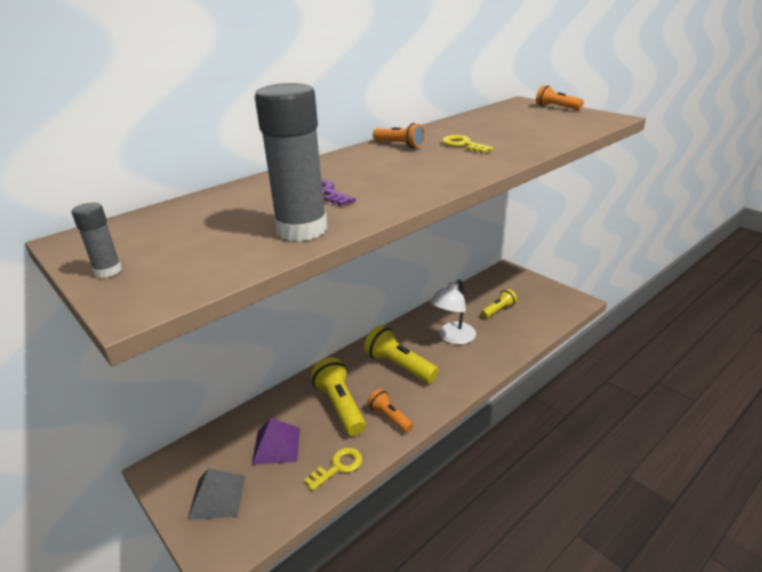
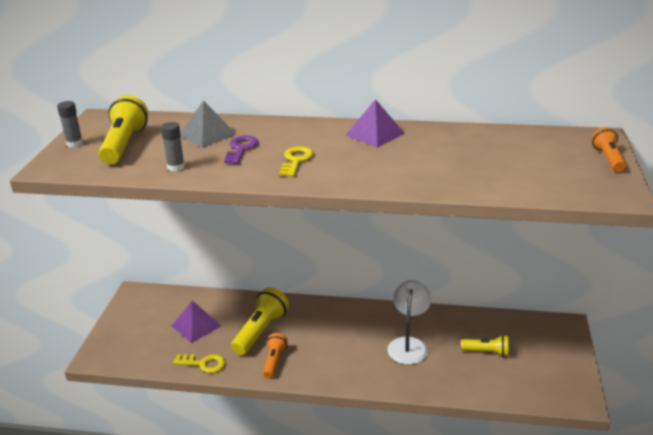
camera: 50 degrees right, 0 degrees up
grey pyramid [187,468,245,520] -> grey pyramid moved to [180,100,237,148]
grey glue stick [255,83,328,242] -> grey glue stick [161,122,185,171], size x0.45
yellow flashlight [364,325,439,383] -> yellow flashlight moved to [99,95,148,164]
orange flashlight [373,123,425,148] -> purple pyramid [346,99,404,147]
white lamp [430,279,476,345] -> white lamp turned 105 degrees clockwise [388,280,432,365]
yellow key [442,135,494,153] -> yellow key moved to [279,146,314,177]

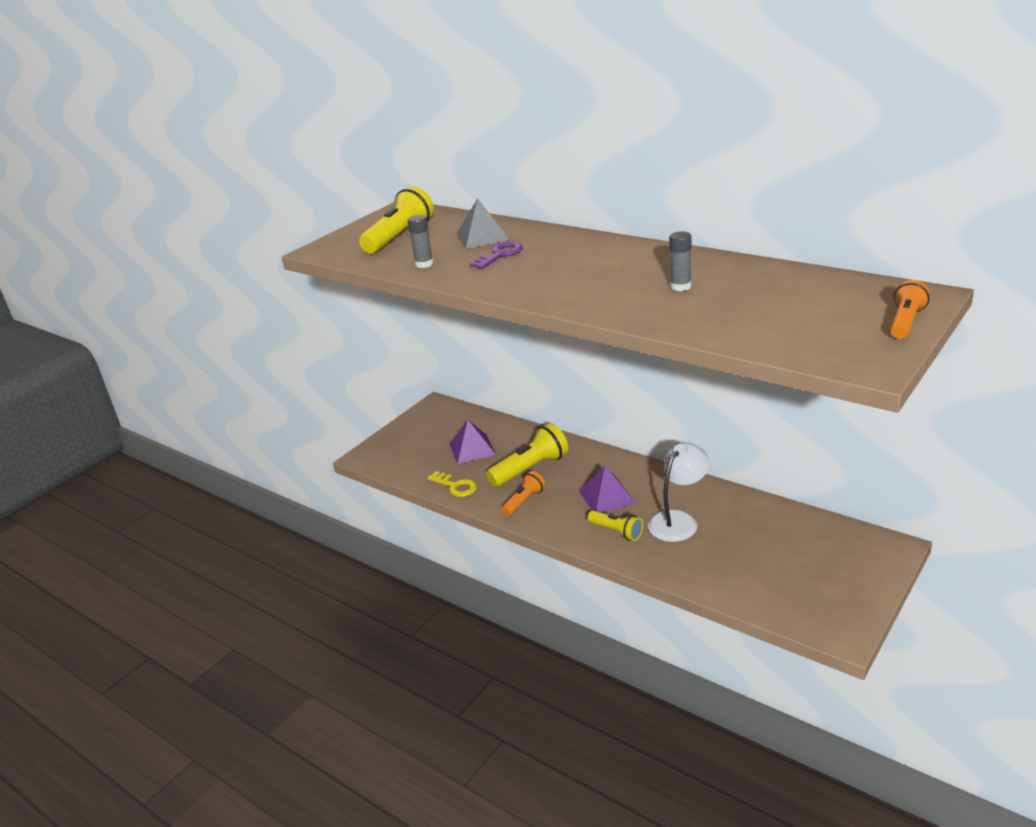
camera: 30 degrees right, 0 degrees up
grey glue stick [57,101,83,147] -> grey glue stick moved to [669,231,692,291]
yellow key [279,146,314,177] -> none
purple pyramid [346,99,404,147] -> purple pyramid moved to [579,466,636,513]
yellow flashlight [461,335,509,357] -> yellow flashlight moved to [588,510,643,541]

